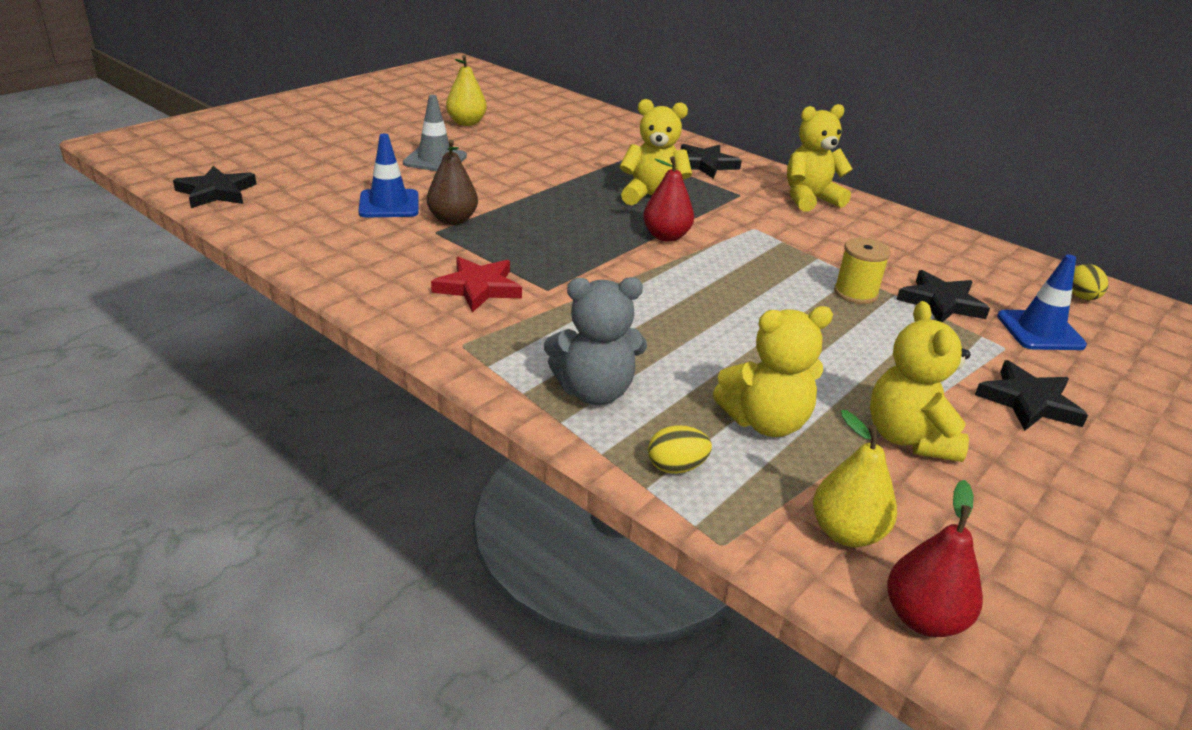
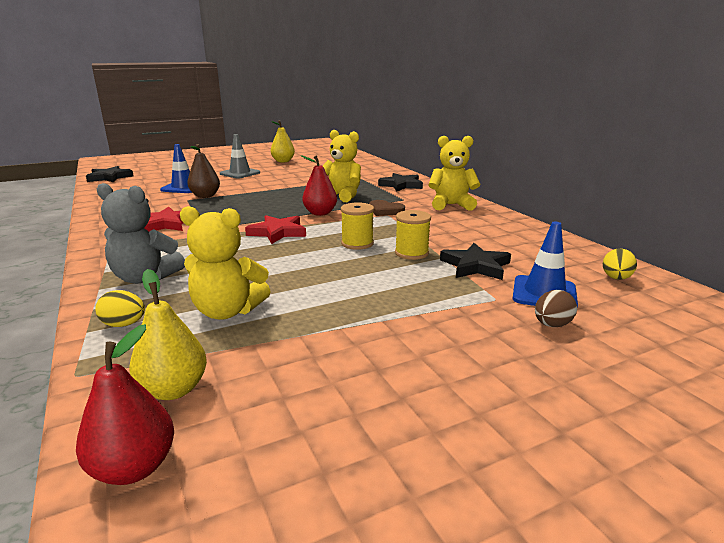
camera: 25 degrees right, 10 degrees down
yellow teddy bear [870,301,971,462] -> none
black star [975,360,1088,431] -> none
none -> red star [245,215,306,244]
none -> yellow spool [341,202,374,250]
none -> brown heart [369,200,405,216]
none -> brown egg [535,290,577,327]

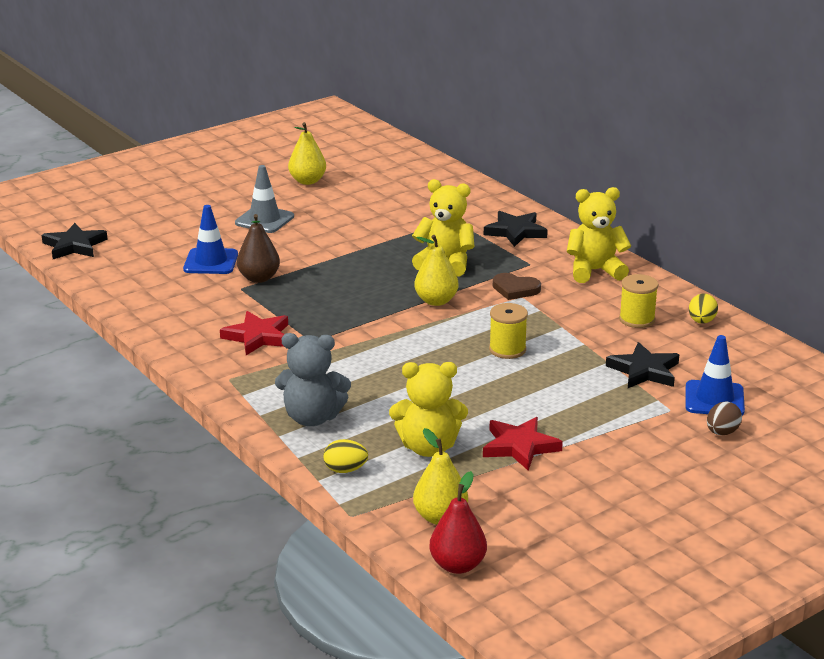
camera: 10 degrees left, 5 degrees up
red star [245,215,306,244] -> red star moved to [483,417,563,471]
red pear [301,155,337,216] -> yellow pear [414,235,459,306]
yellow spool [395,210,431,260] -> yellow spool moved to [619,274,658,328]
yellow egg [603,249,637,280] -> yellow egg moved to [689,294,718,324]

